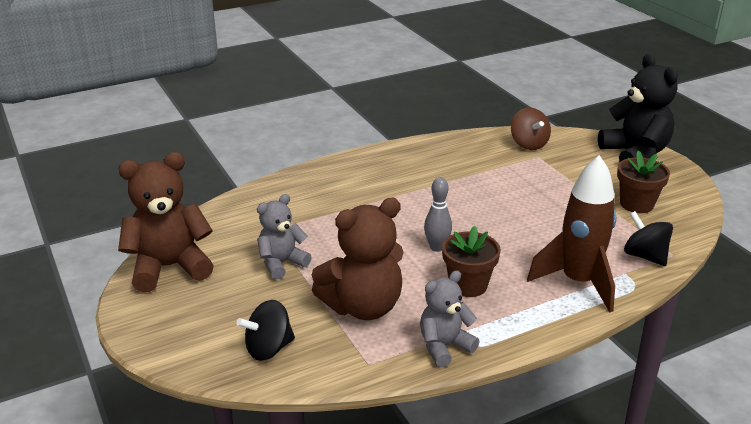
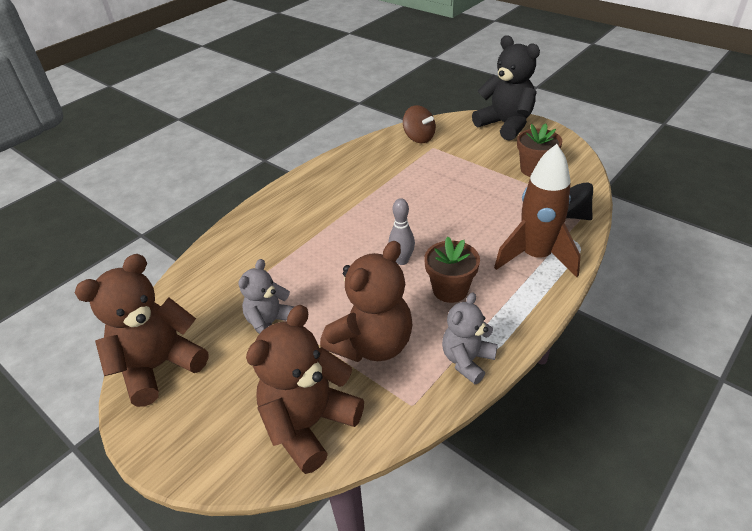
camera: 20 degrees left, 10 degrees up
black spinning top [237,300,295,361] -> brown teddy bear [246,305,364,474]

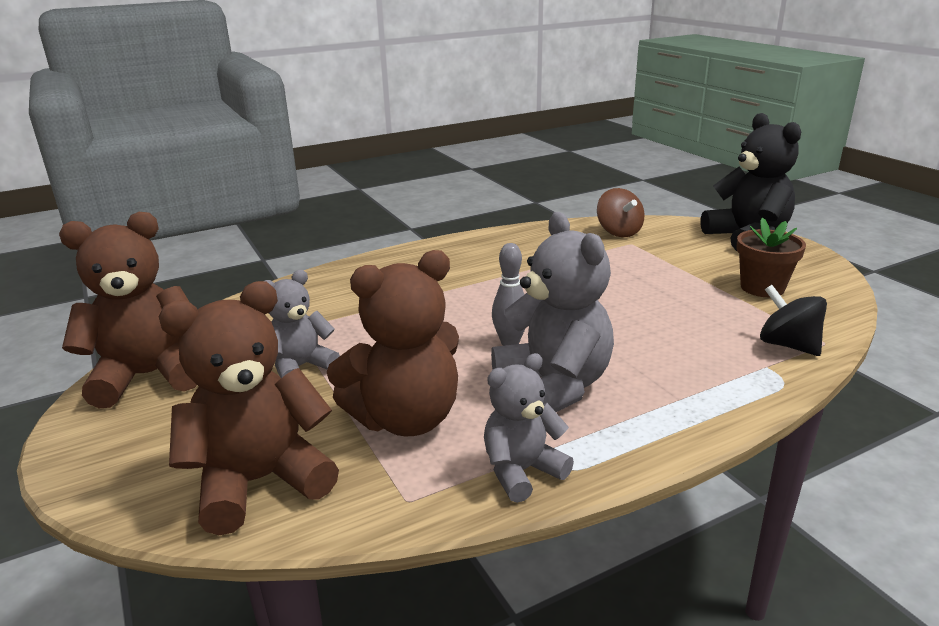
camera: 20 degrees right, 15 degrees down
brown flower pot [424,237,480,303] -> grey teddy bear [491,212,614,412]
brown rocket [494,144,581,277] -> none

